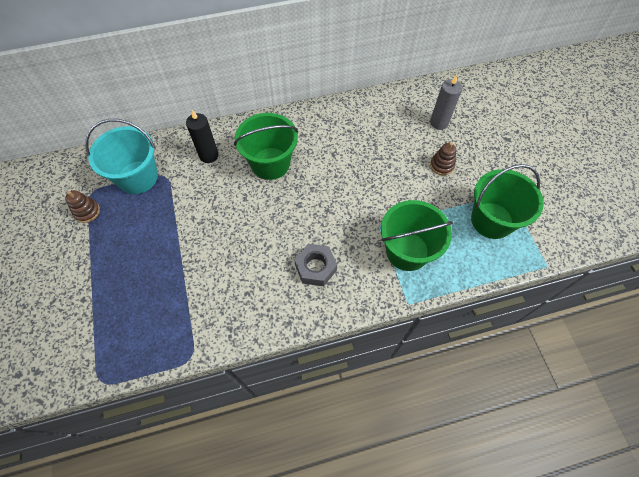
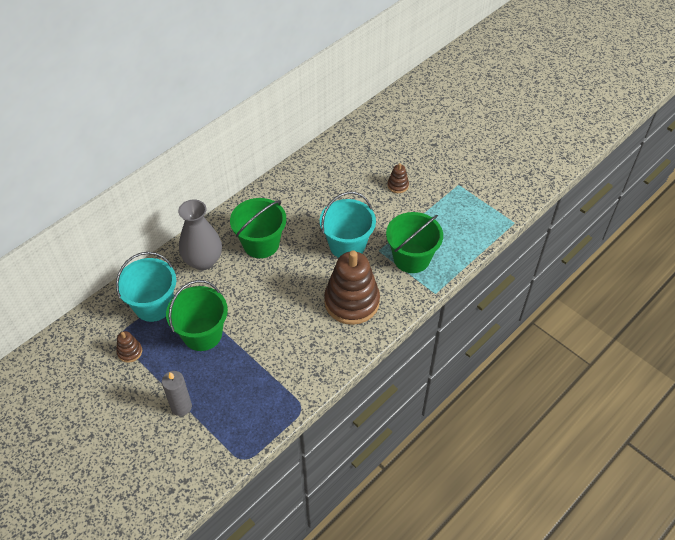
camera: 30 degrees left, 10 degrees down
black candle [186,110,219,163] -> grey vase [178,199,222,270]
grey nut [294,244,337,286] -> brown stacking toy [324,250,380,325]
grey candle [430,74,462,130] -> grey candle moved to [162,371,192,416]
green bucket [471,164,544,239] -> green bucket moved to [166,280,228,351]
none -> turquoise bucket [320,192,376,258]

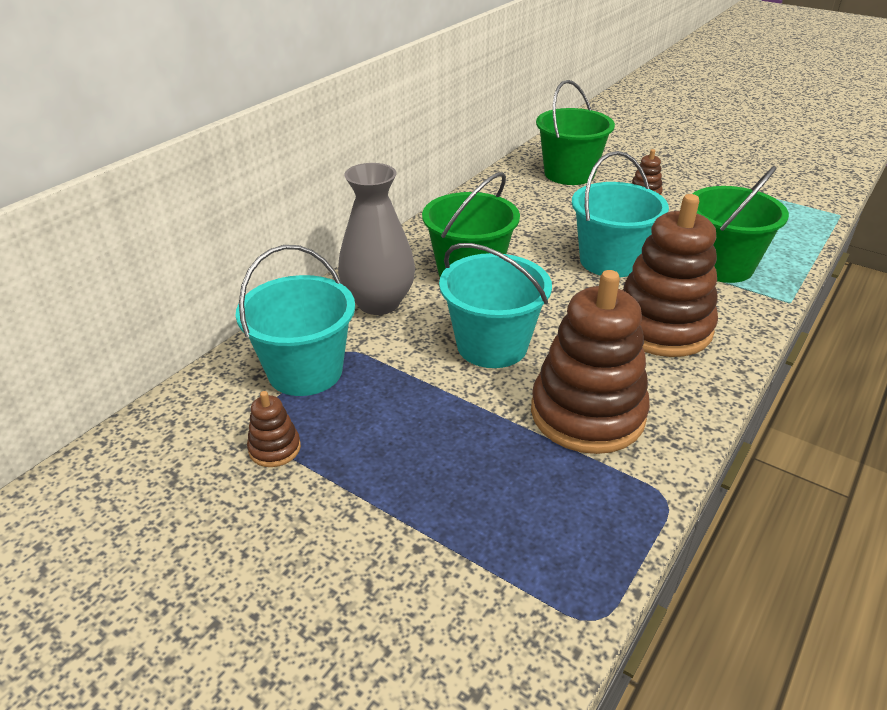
camera: 10 degrees left, 15 degrees down
grey candle [162,371,192,416] -> none
green bucket [166,280,228,351] -> green bucket moved to [536,80,615,185]
none -> turquoise bucket [439,243,552,368]
none -> brown stacking toy [531,270,650,454]

